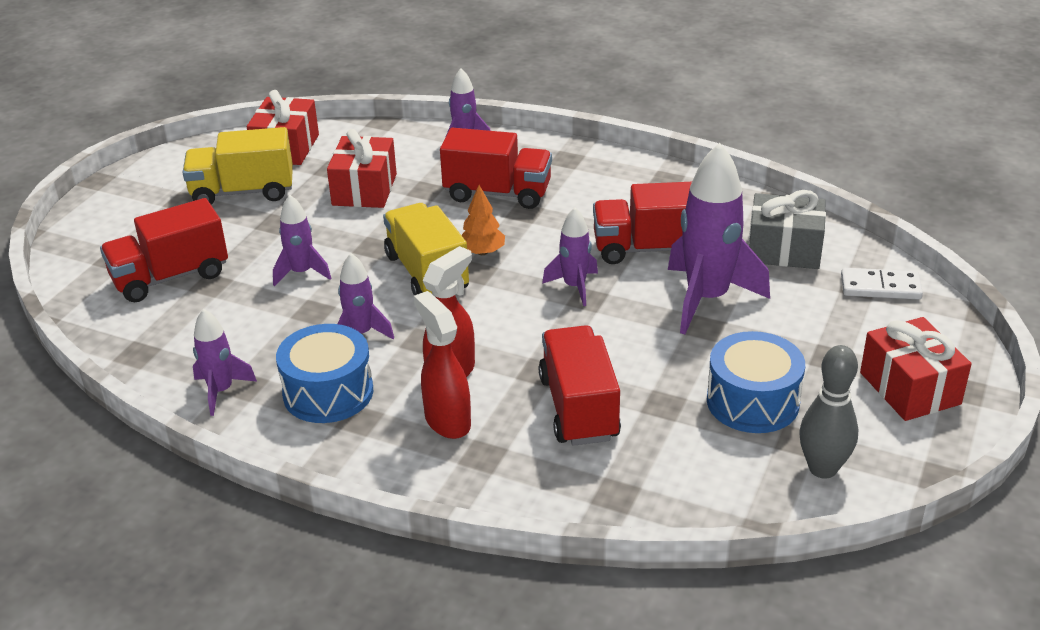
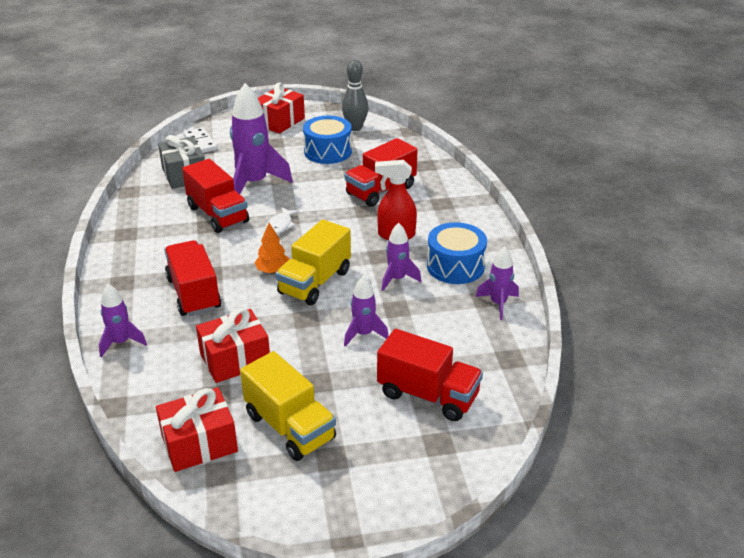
camera: 125 degrees left, 0 degrees up
red spray bottle [414,291,471,439] -> none
purple rocket [542,207,598,306] -> white fish [265,207,299,234]

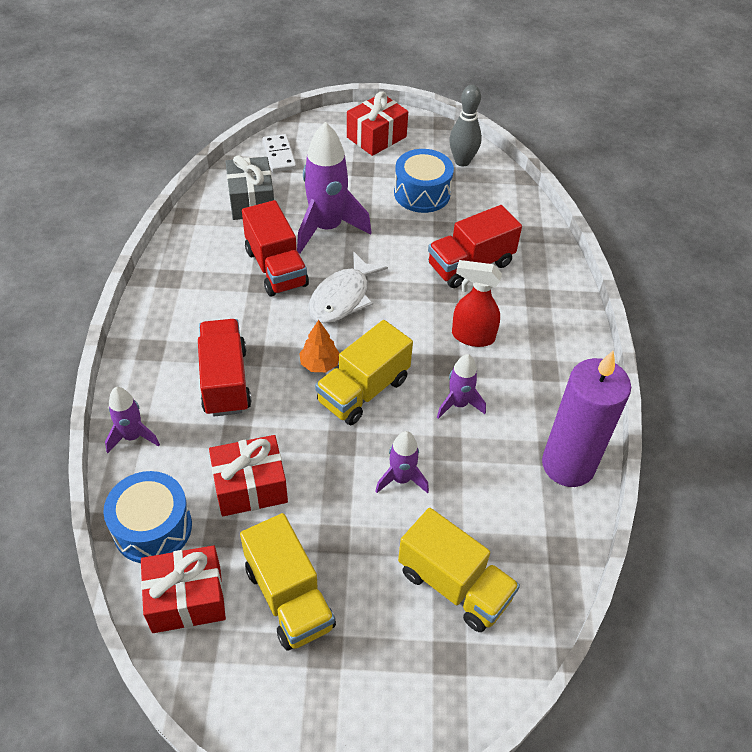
camera: 10 degrees right, 15 degrees up
white fish [265,207,299,234] -> white fish [308,251,388,323], size x1.78
red truck [377,329,483,421] -> yellow truck [398,508,520,632]
blue drum [427,222,487,284] -> blue drum moved to [103,471,192,563]
purple rocket [475,246,519,320] -> purple candle [542,351,631,487]

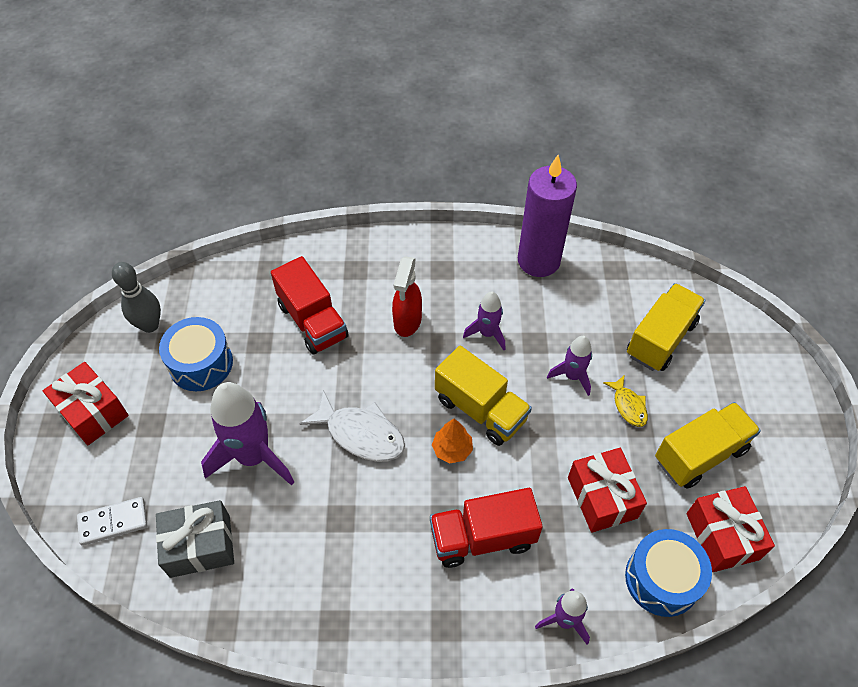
camera: 90 degrees left, 5 degrees up
red truck [242,200,309,297] -> none
none -> yellow fish [603,376,648,427]

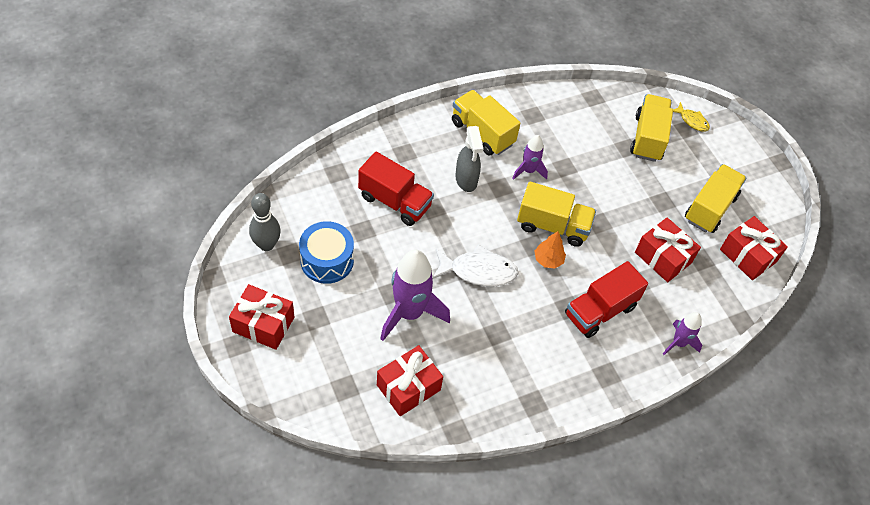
camera: 30 degrees left, 0 degrees up
white domino [77,497,147,546] -> none
grey gift [156,500,234,578] -> red gift [377,345,443,416]
red spray bottle [392,256,422,337] -> grey spray bottle [455,126,483,192]
purple candle [518,155,577,277] -> none
purple rocket [547,336,592,396] -> none
yellow fish [603,376,648,427] -> yellow fish moved to [673,102,710,132]
blue drum [625,529,712,617] -> none
none -> yellow truck [452,90,520,156]

